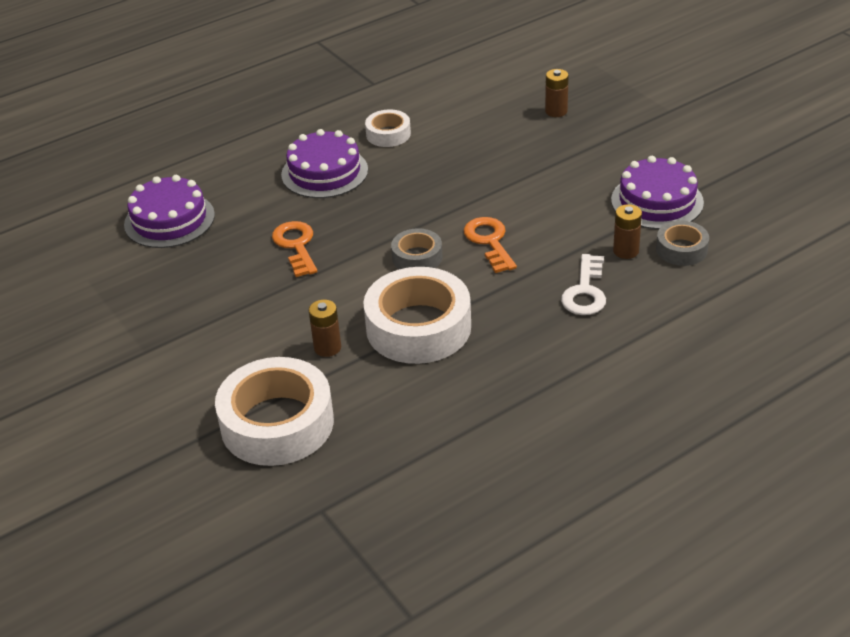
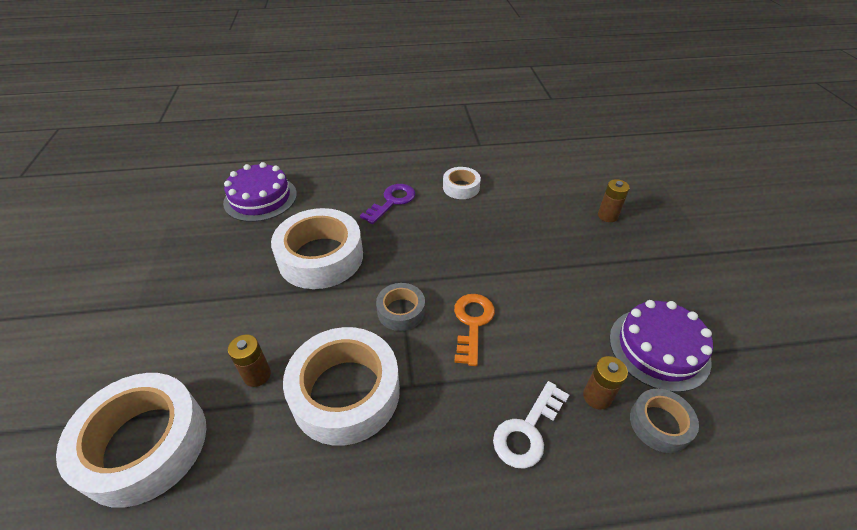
camera: 25 degrees right, 5 degrees up
orange key [272,221,318,277] -> white tape [271,208,363,289]
purple cake [281,129,368,198] -> purple key [360,184,415,224]

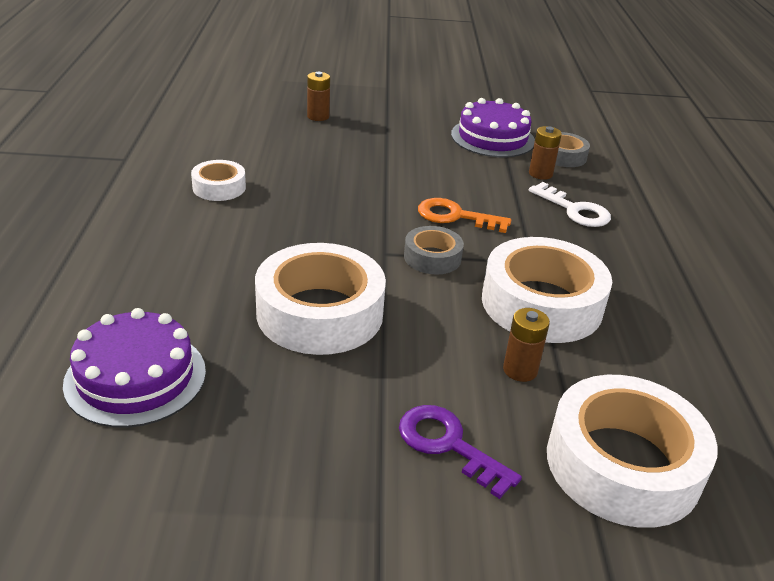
camera: 85 degrees left, 10 degrees down
purple key [360,184,415,224] -> purple key moved to [399,405,522,499]

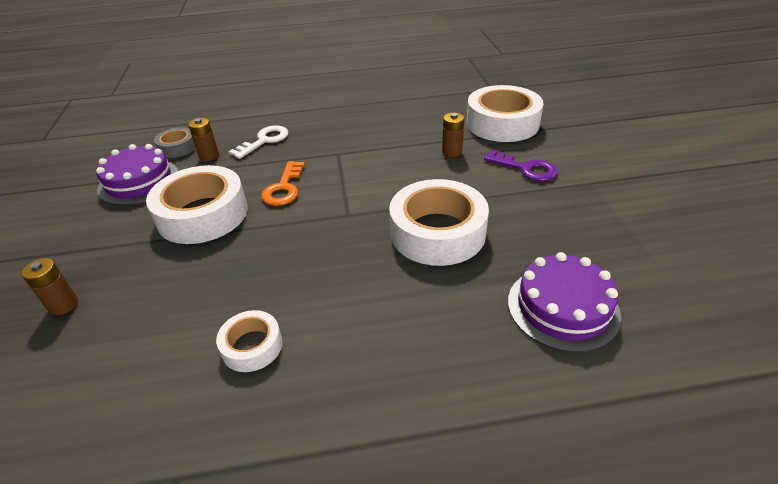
camera: 95 degrees left, 5 degrees up
purple key [399,405,522,499] -> purple key turned 90 degrees counterclockwise [484,150,558,181]
grey tape [404,226,464,274] -> none
white tape [482,237,612,343] -> white tape moved to [146,165,248,244]

